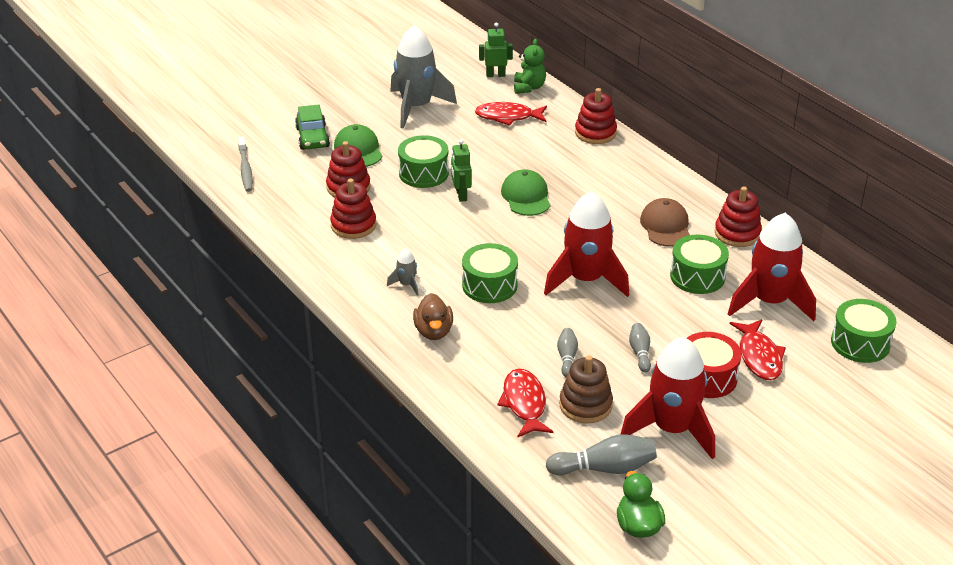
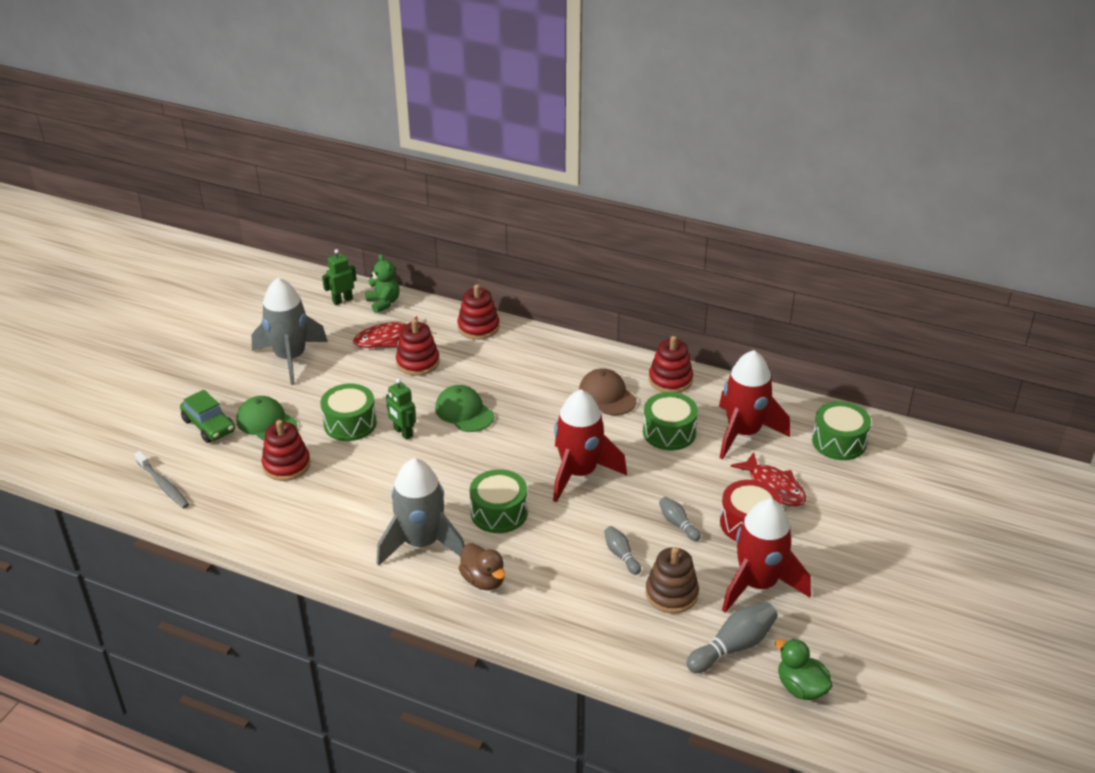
camera: 30 degrees left, 0 degrees up
red stacking toy [330,178,376,239] -> red stacking toy moved to [396,319,439,376]
grey rocket [387,248,418,296] -> grey rocket [377,458,465,566], size x2.37
red fish [497,369,554,438] -> none

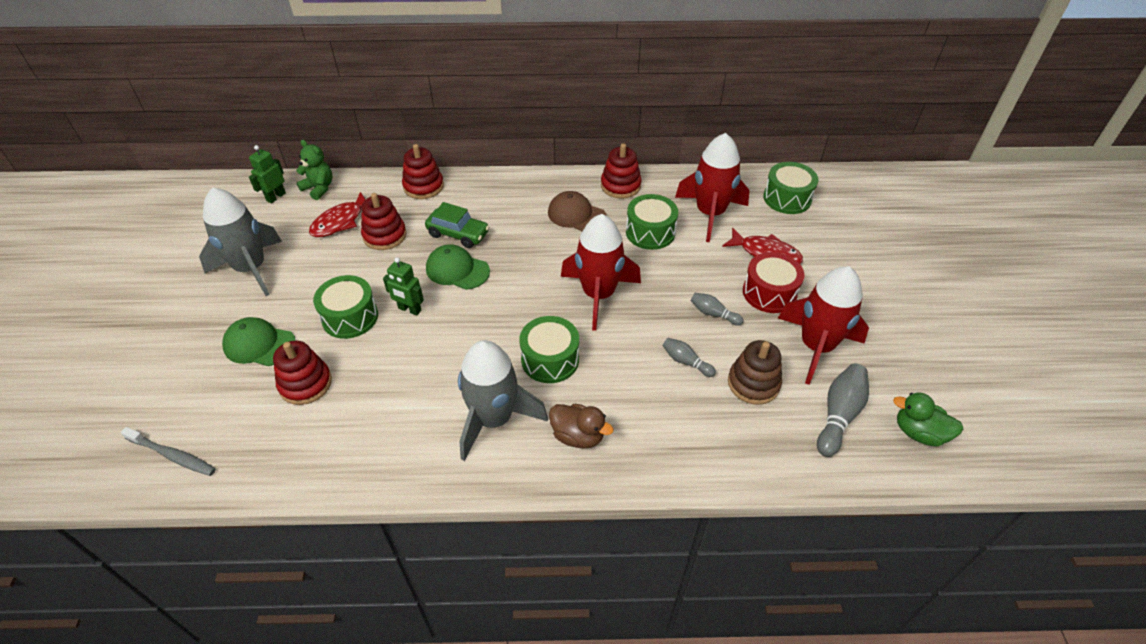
camera: 25 degrees left, 10 degrees up
green car [180,390,235,443] -> green car moved to [425,202,489,248]

